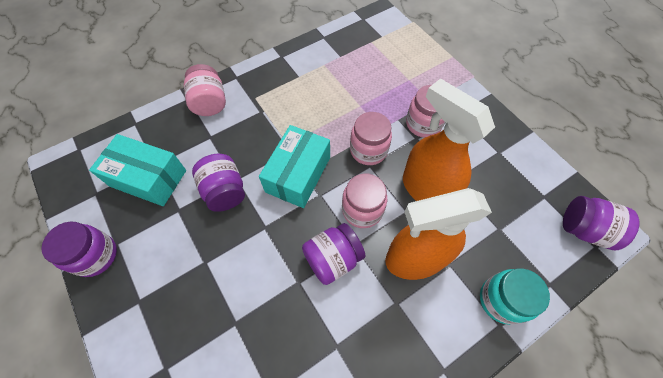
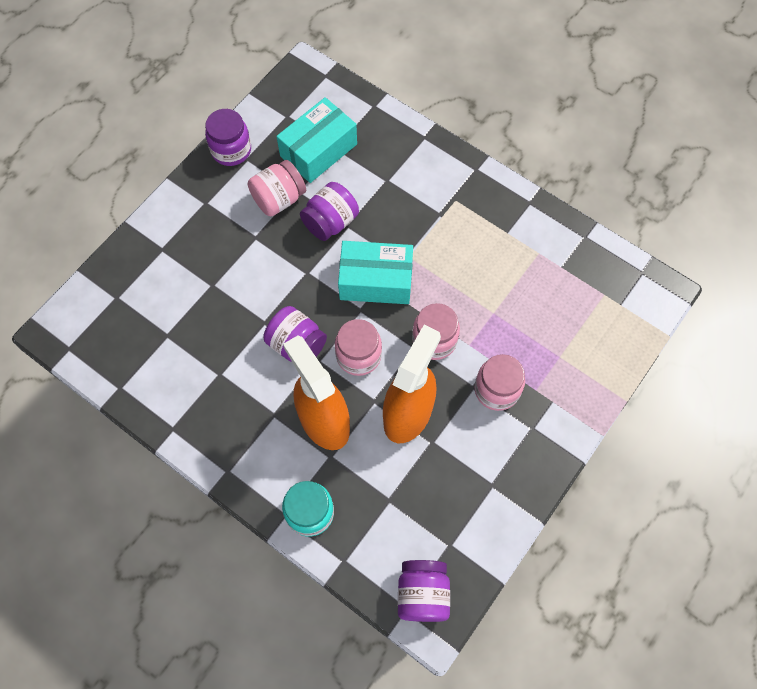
camera: 70 degrees right, 5 degrees up
turquoise box [89,134,186,206] -> turquoise box turned 45 degrees clockwise [276,97,357,183]
pink jar [184,64,226,116] -> pink jar moved to [248,160,306,216]

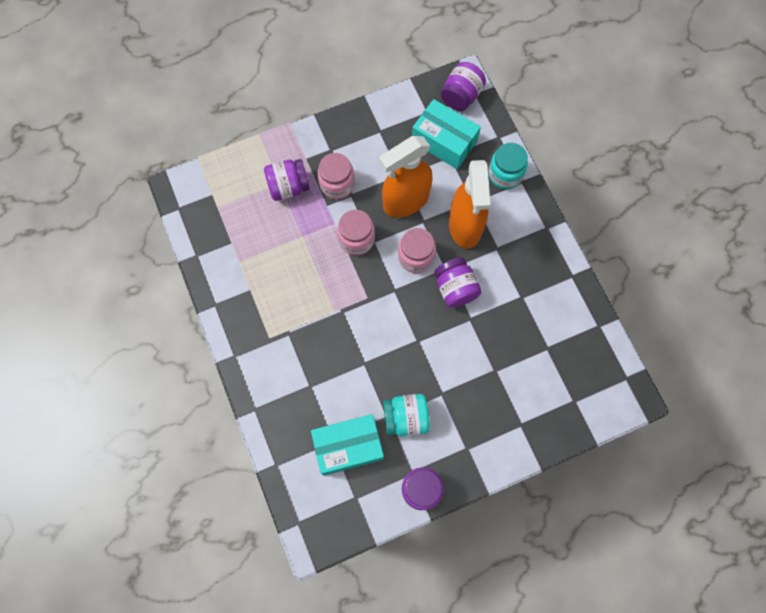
camera: 150 degrees left, 5 degrees up
pink jar [248,160,306,216] -> turquoise jar [383,394,430,436]
purple jar [300,182,359,241] -> purple jar moved to [264,159,310,201]
turquoise box [338,241,413,304] -> turquoise box moved to [412,99,481,169]

